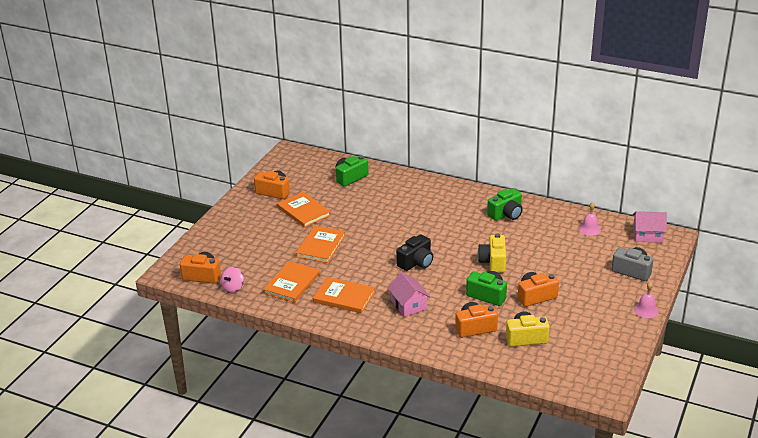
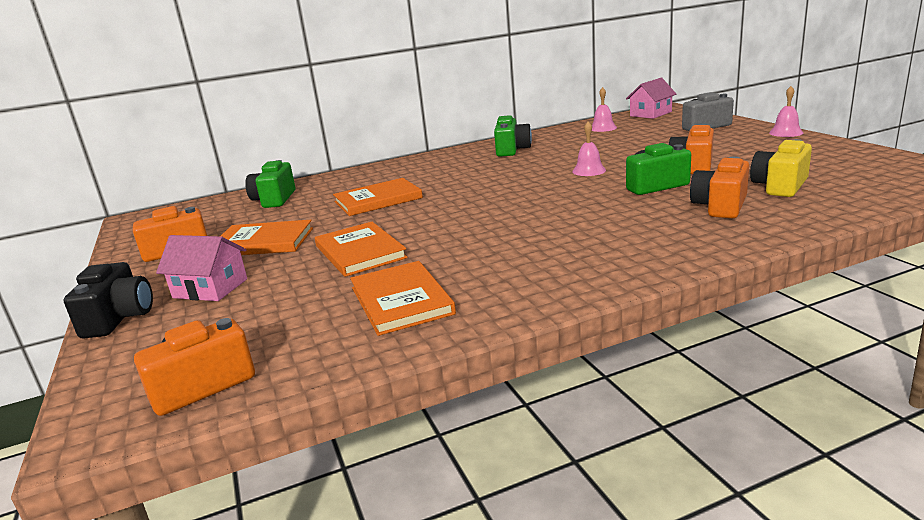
camera: 45 degrees left, 10 degrees down
pink spinning top [221,267,244,293] -> none
orange book [313,277,375,313] -> orange book moved to [333,178,423,216]
pink house [387,272,430,317] -> pink house moved to [156,235,247,301]
black camera [396,234,433,271] -> black camera moved to [63,262,153,339]
yellow camera [478,233,506,273] -> pink bell [572,122,606,176]

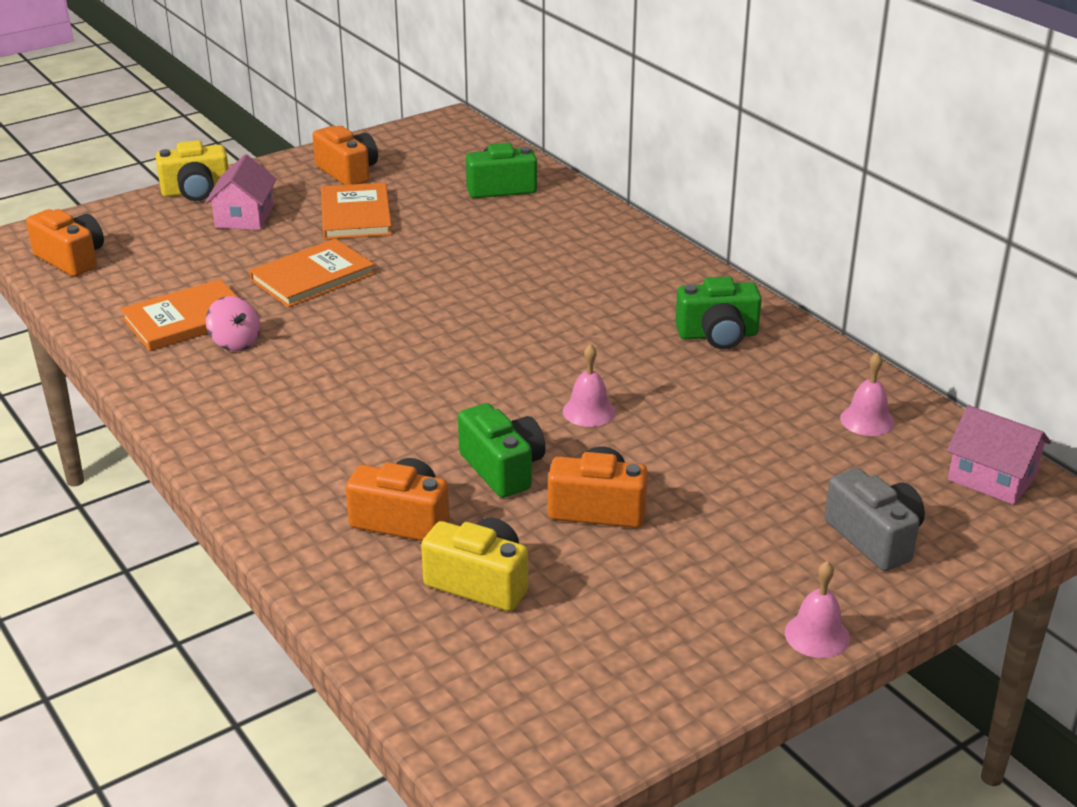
camera: 75 degrees right, 10 degrees up
black camera [63,262,153,339] -> yellow camera [156,140,229,201]
orange book [333,178,423,216] -> none
none -> pink spinning top [206,296,260,351]

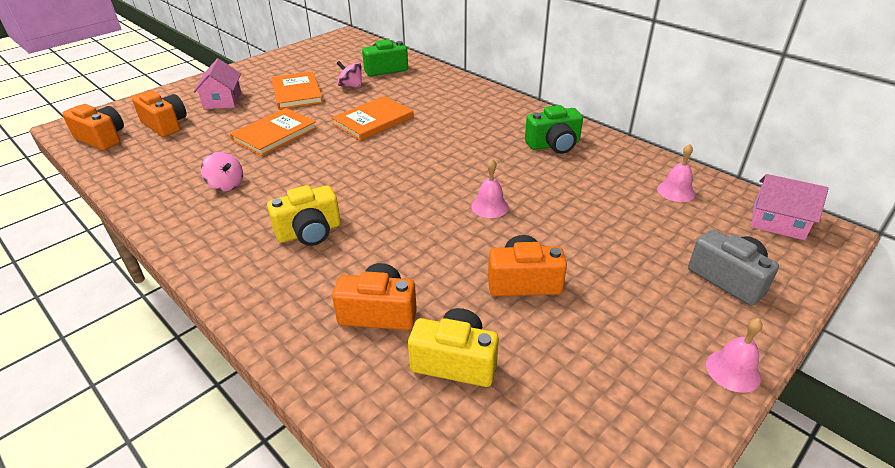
camera: 10 degrees left, 5 degrees up
orange book [120,279,238,351] -> orange book moved to [332,96,414,141]
yellow camera [156,140,229,201] -> yellow camera moved to [267,185,341,246]
orange camera [312,126,378,185] -> orange camera moved to [132,91,187,137]
green camera [458,403,546,498] -> none
none -> pink spinning top [337,61,362,88]

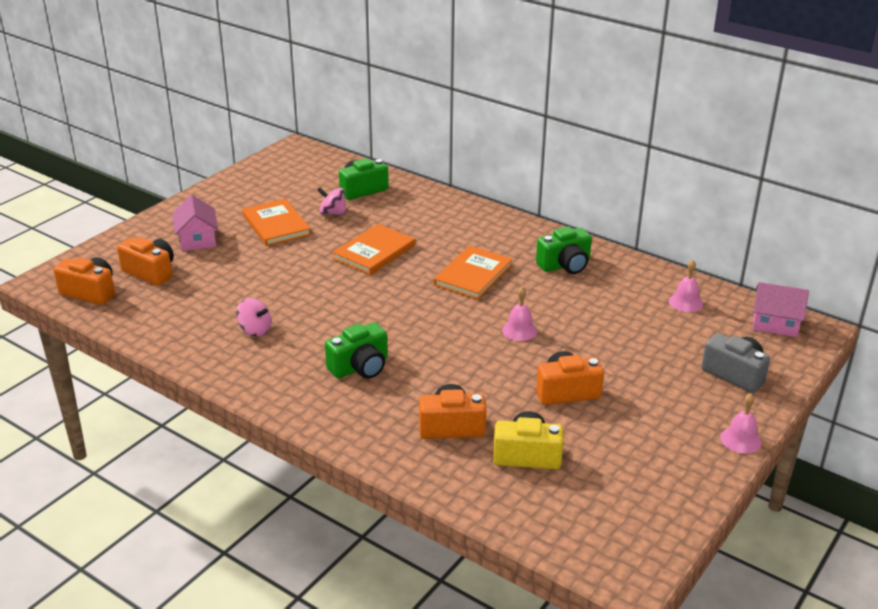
camera: 10 degrees left, 5 degrees down
orange book [230,108,317,156] -> orange book moved to [434,246,513,300]
yellow camera [267,185,341,246] -> green camera [325,322,388,379]

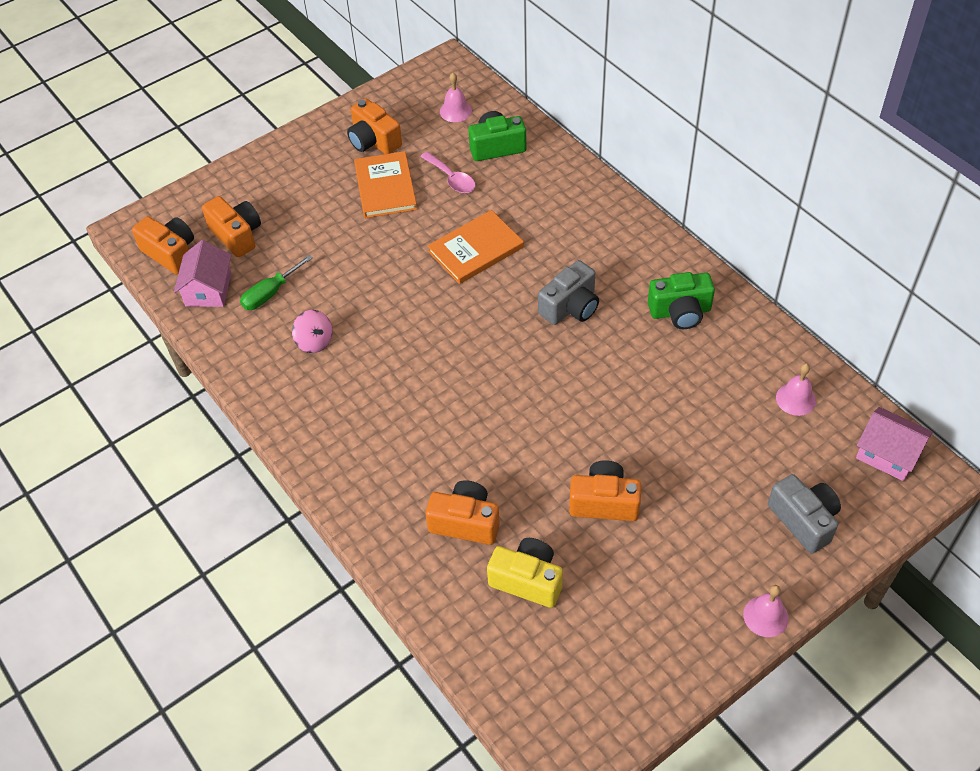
camera: 20 degrees right, 20 degrees up
pink house [172,195,218,251] -> pink house moved to [174,240,231,307]
pink spinning top [318,188,346,215] -> pink spoon [420,151,475,193]
green camera [325,322,388,379] -> none
orange book [434,246,513,300] -> grey camera [538,260,599,325]
pink bell [502,286,537,341] -> pink bell moved to [440,73,472,122]
none -> green screwdriver [240,255,313,310]
none -> orange camera [347,99,402,154]

